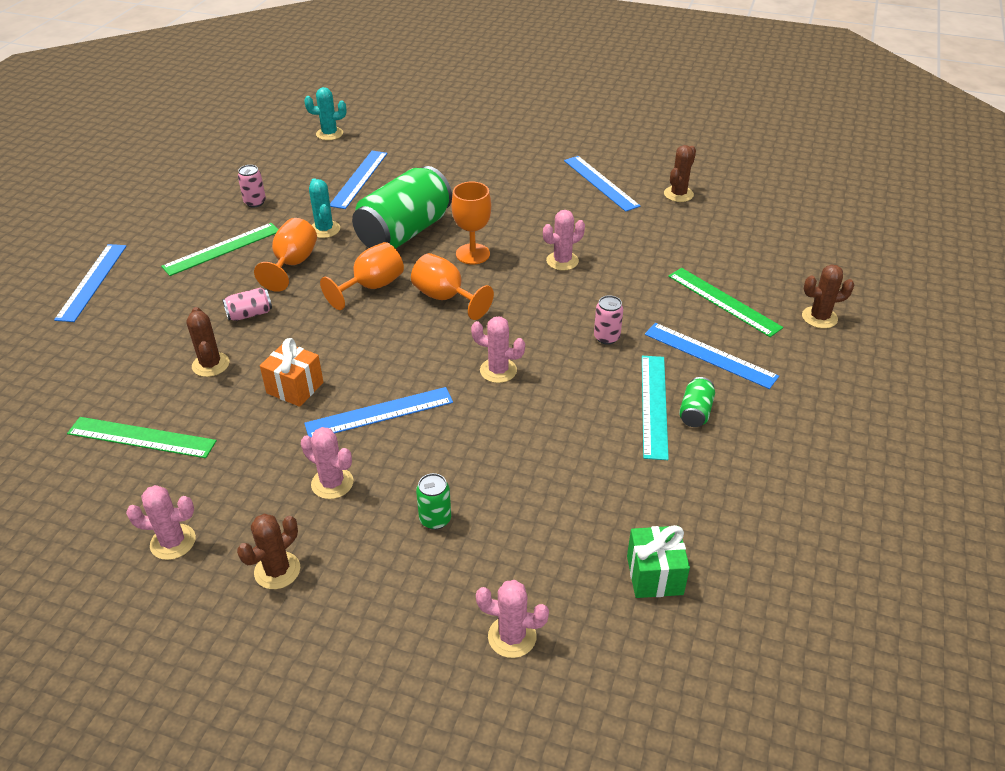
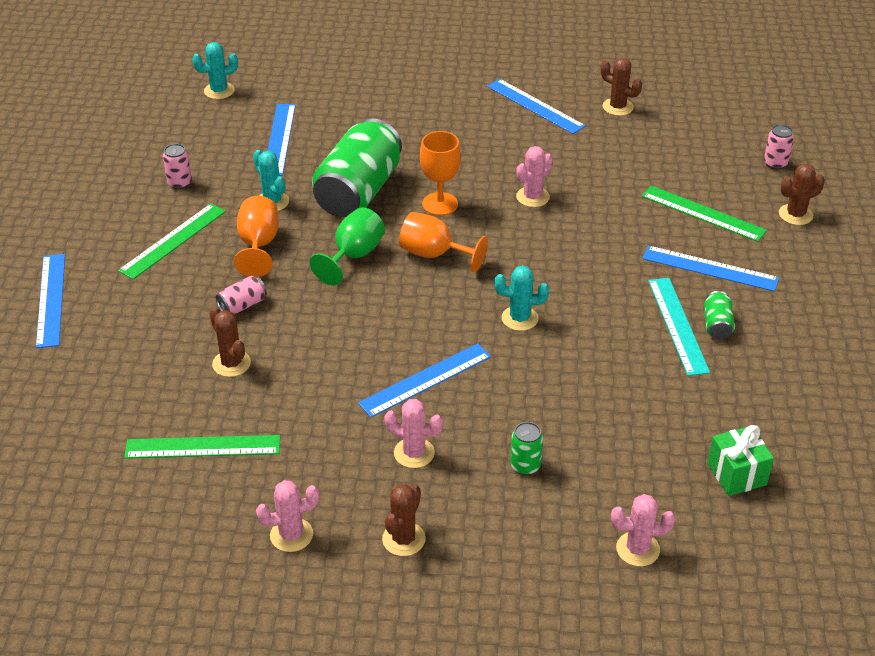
camera: 15 degrees left, 0 degrees up
orange gift [260,338,323,407] -> none
orange goblet [320,242,404,310] -> green goblet [310,207,385,286]
pink cactus [471,316,525,383] -> turquoise cactus [494,265,549,331]
pink can [594,295,623,345] -> pink can moved to [764,124,794,170]
brown cactus [664,145,696,202] -> brown cactus turned 75 degrees counterclockwise [601,58,642,116]

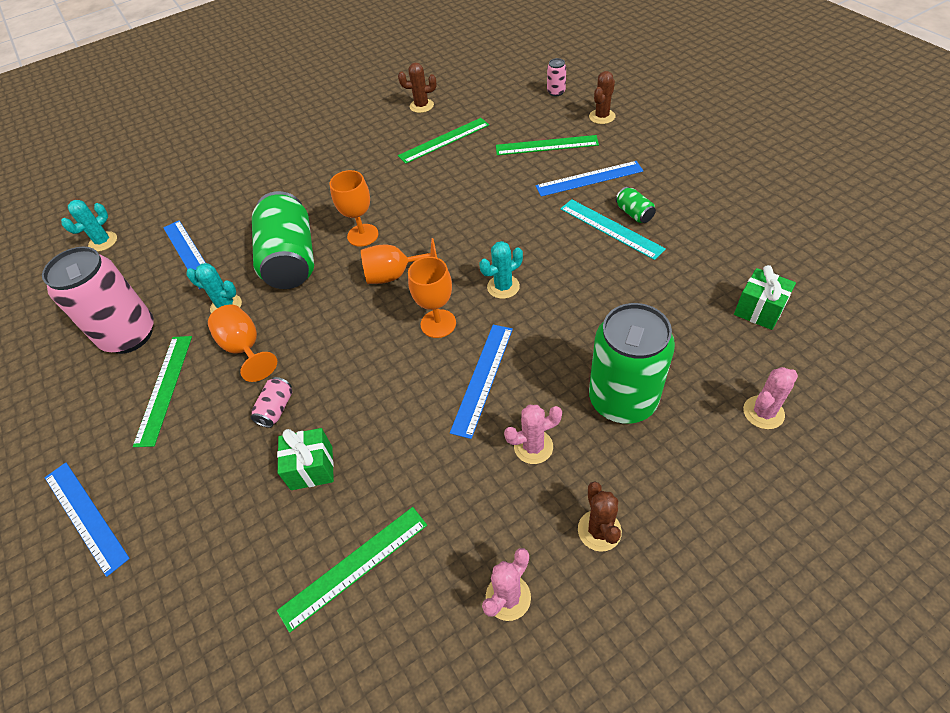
camera: 30 degrees left, 10 degrees up
pink can [163,144,192,189] -> pink can [42,247,154,354], size x2.43
brown cactus [209,307,251,377] -> green gift [277,428,334,490]
green goblet [310,207,385,286] -> none
blue ruler [487,79,586,134] -> none
green can [510,422,543,475] -> green can [589,303,675,424], size x2.43
pink cactus [516,146,553,207] -> none
none -> green ruler [398,118,489,164]
none -> orange goblet [408,257,456,338]

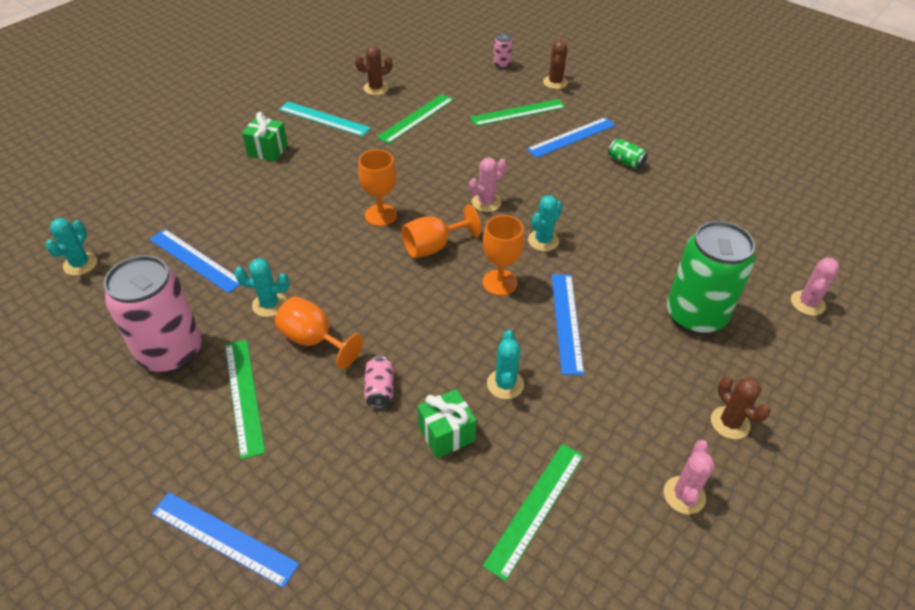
camera: 25 degrees left, 5 degrees down
green can [252,191,314,289] -> none
pink cactus [504,405,562,464] -> pink cactus moved to [469,157,507,212]
turquoise ruler [560,199,666,260] -> turquoise ruler moved to [279,102,371,137]
green gift [734,265,796,330] -> green gift moved to [242,112,288,162]
none -> turquoise cactus [487,330,524,399]

